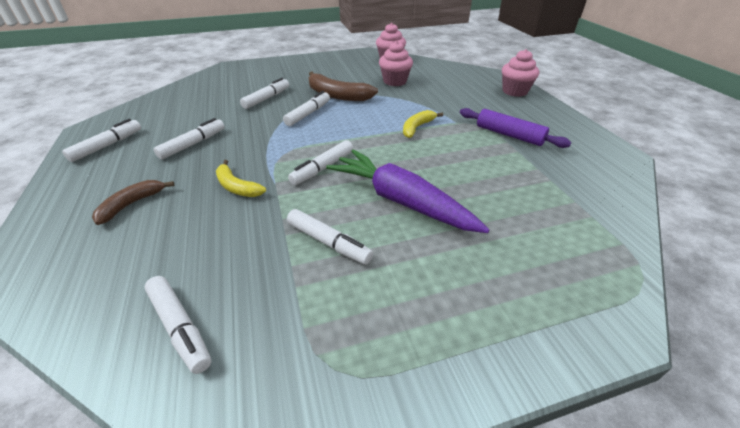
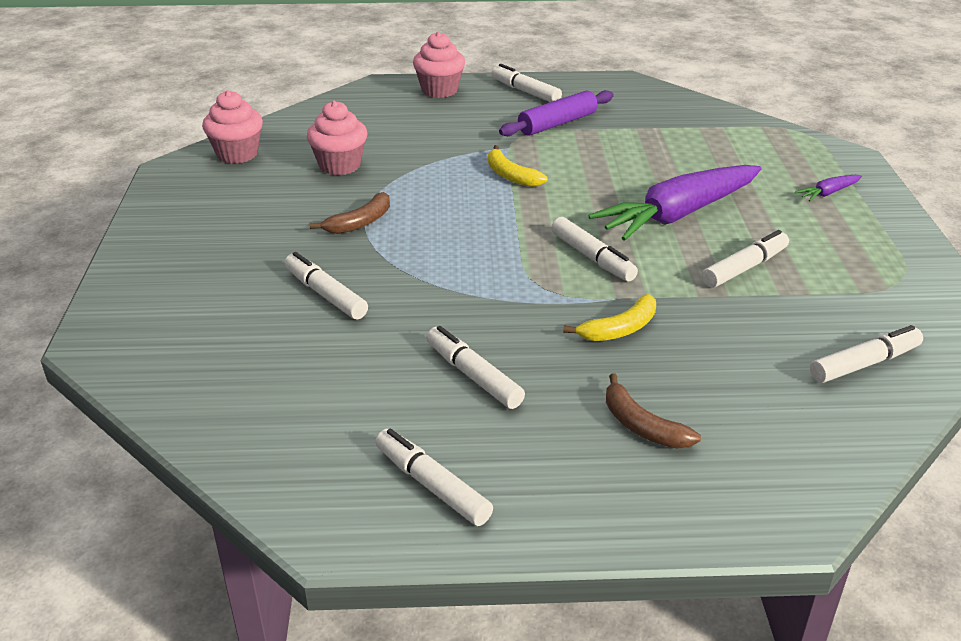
camera: 75 degrees left, 5 degrees down
white marker [283,91,330,126] -> white marker moved to [492,64,562,102]
brown banana [308,71,378,101] -> brown banana [310,192,390,234], size x0.61
none -> purple carrot [795,175,862,201]

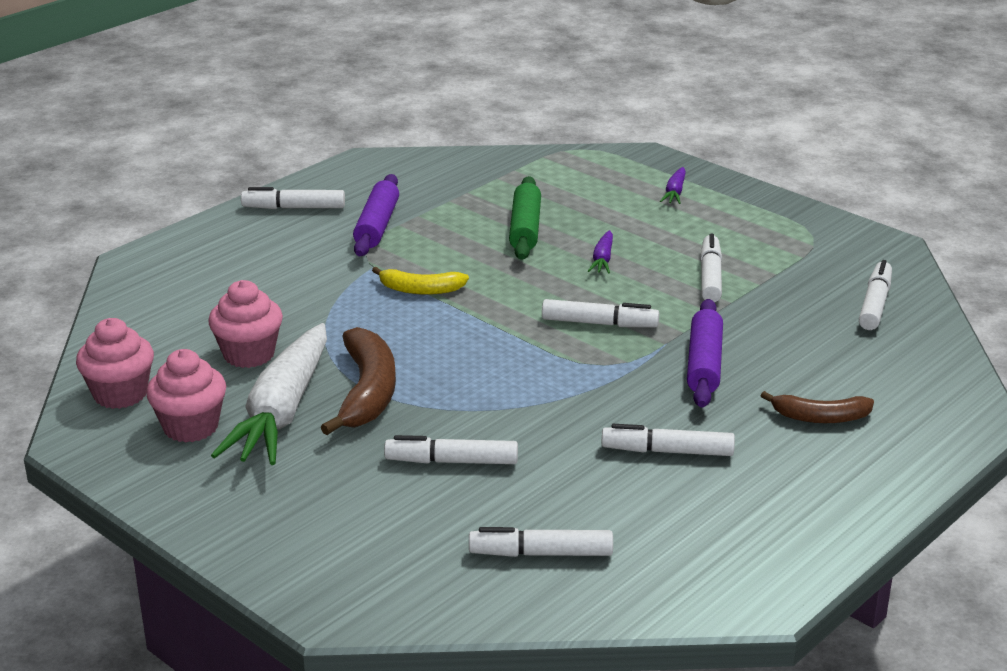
camera: 45 degrees left, 5 degrees down
brown banana [310,192,390,234] -> brown banana [321,327,396,435], size x1.64
white marker [375,429,493,526] -> white marker moved to [469,527,613,557]
pink cupcake [413,31,465,98] -> pink cupcake moved to [146,349,226,443]
yellow banana [563,294,656,341] -> purple rolling pin [687,299,723,408]
purple carrot [588,165,761,241] -> purple carrot [588,230,613,274], size x0.41
none -> white carrot [211,323,327,465]
none -> green rolling pin [509,176,541,260]

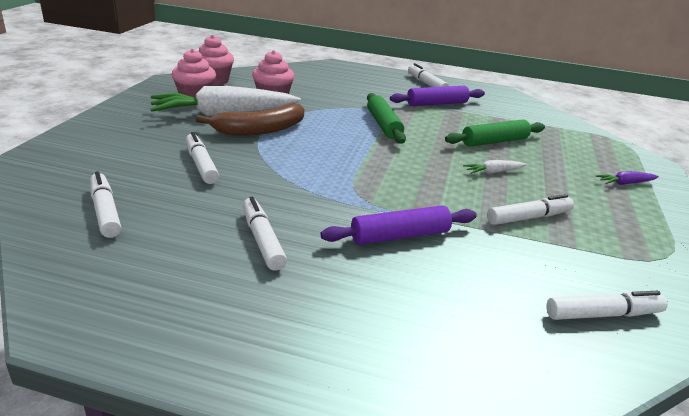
camera: 60 degrees right, 0 degrees up
yellow banana [372,267,469,295] -> green rolling pin [367,93,406,144]
white marker [542,299,659,327] -> none
purple carrot [588,230,613,274] -> white carrot [463,160,527,174]
brown banana [761,391,874,423] -> none

